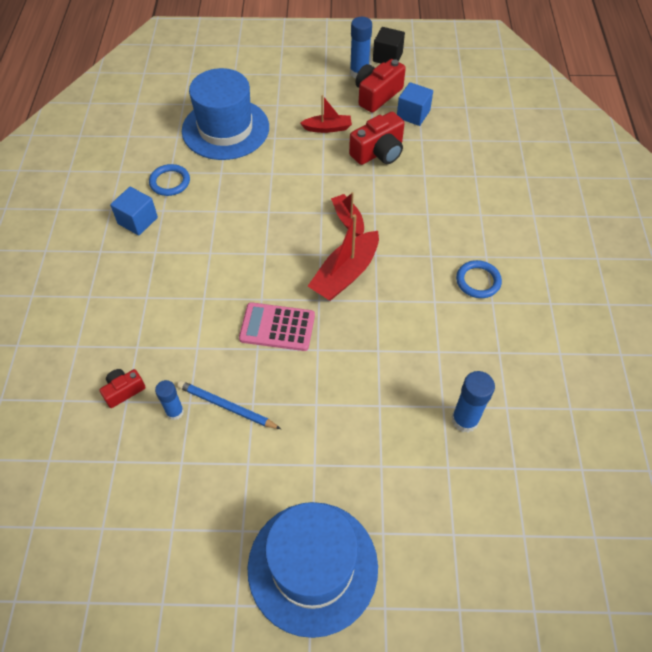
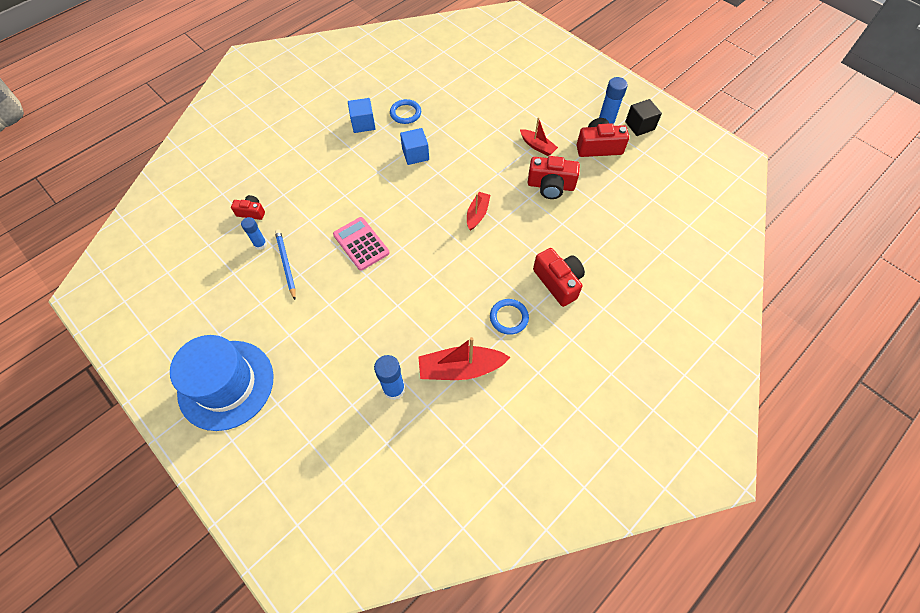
camera: 45 degrees right, 5 degrees up
blue hat [182,68,269,160] -> none
red boat [308,214,379,301] -> red boat moved to [418,337,510,380]
blue cube [397,82,433,126] -> blue cube moved to [400,128,429,165]
none -> red camera [533,248,585,307]

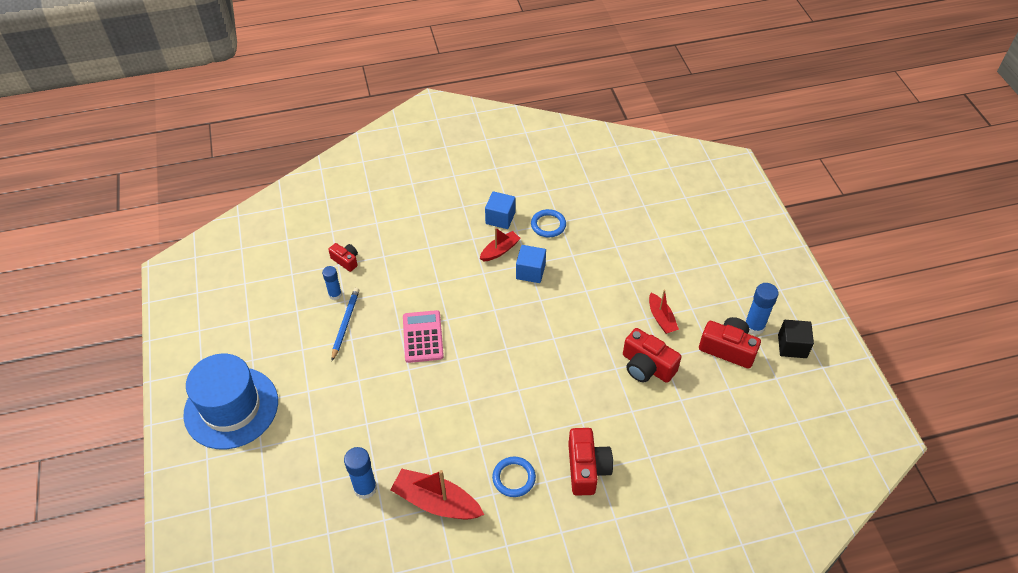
camera: 30 degrees right, 10 degrees down
red boat [467,192,490,230] -> red boat moved to [480,228,521,262]

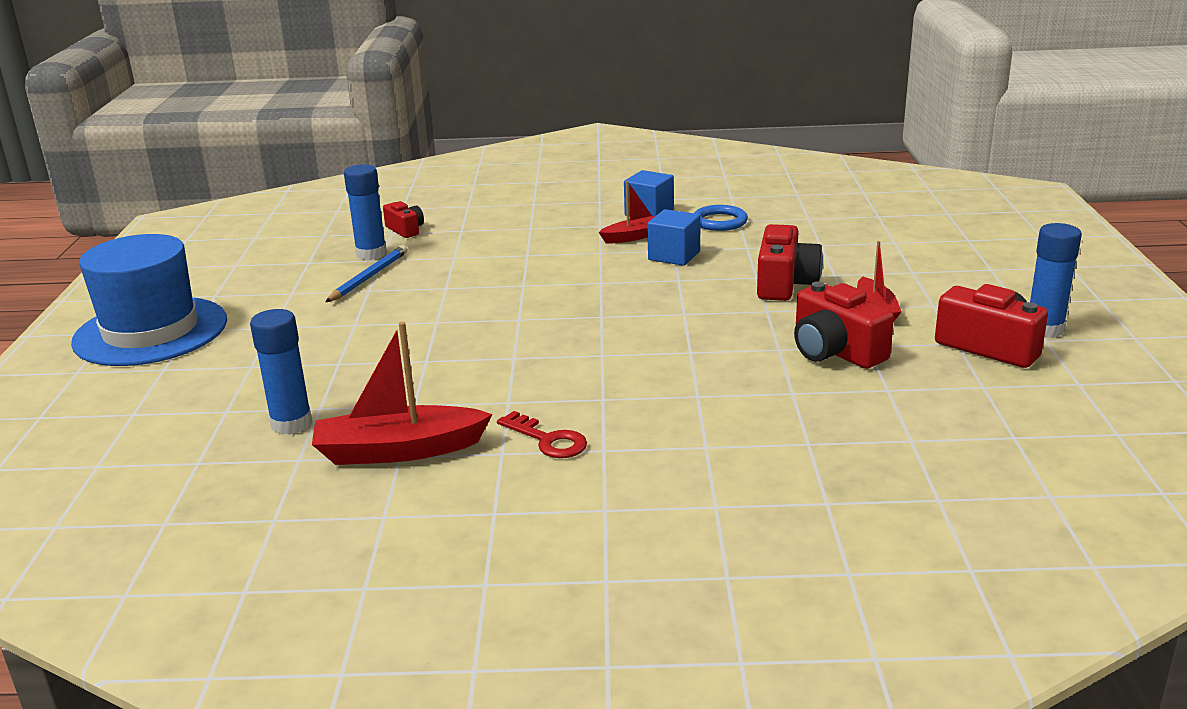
camera: 15 degrees right, 25 degrees down
blue glue stick [322,266,342,300] -> blue glue stick [344,164,387,260], size x1.51
red boat [390,469,484,520] -> red boat turned 45 degrees counterclockwise [312,322,493,465]
pink calculator [403,310,444,363] -> none
blue ring [492,457,536,497] -> red key [497,411,587,458]
red camera [568,428,613,496] -> red camera moved to [757,224,823,301]
black cube [778,320,814,358] -> none

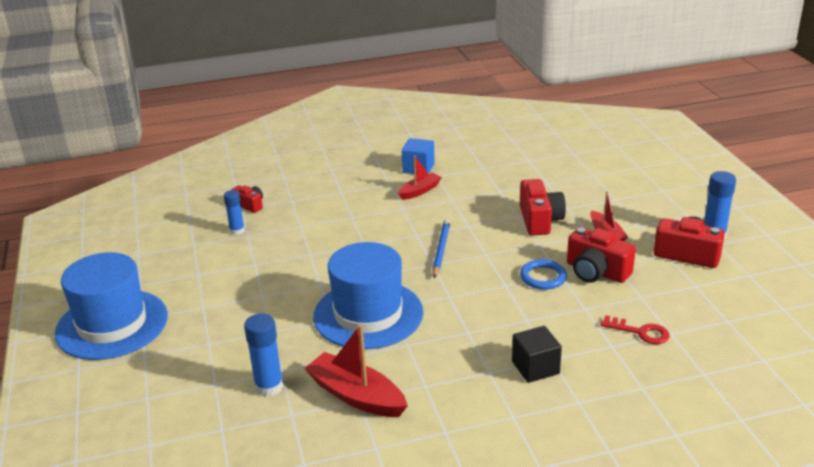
camera: 15 degrees left, 5 degrees up
red boat [312,322,493,465] -> red boat turned 60 degrees clockwise [304,324,408,417]
blue pencil [325,245,408,302] -> blue pencil moved to [432,219,450,278]
blue glue stick [344,164,387,260] -> blue glue stick [224,190,245,235], size x0.66
red key [497,411,587,458] -> red key moved to [601,315,669,344]
blue cube [647,209,701,266] -> none
blue ring [694,205,748,231] -> blue ring moved to [520,259,567,290]
none -> blue hat [313,242,423,350]
none -> black cube [512,326,562,383]

